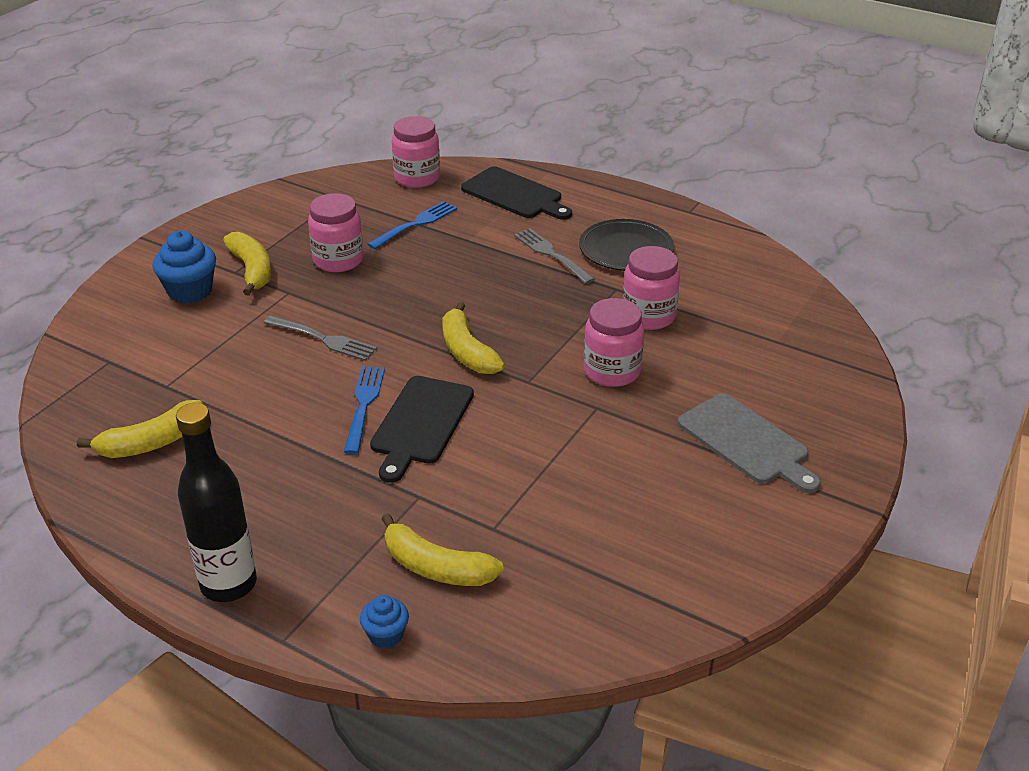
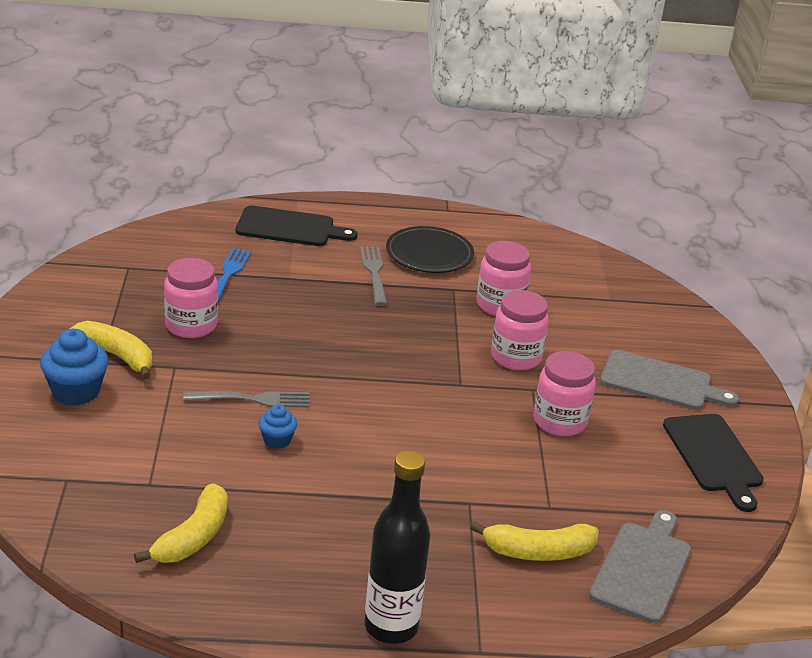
camera: 35 degrees left, 5 degrees down
blue fork [344,366,385,454] -> none
blue cupcake [360,595,409,648] -> blue cupcake moved to [258,404,297,449]
black cutting board [370,376,474,483] -> black cutting board moved to [663,414,764,512]
pink jar [392,116,440,188] -> pink jar moved to [533,351,596,436]
yellow banana [442,302,505,374] -> none
grey fork [514,228,595,284] -> grey fork turned 60 degrees clockwise [360,246,387,306]
none -> grey cutting board [589,510,691,623]

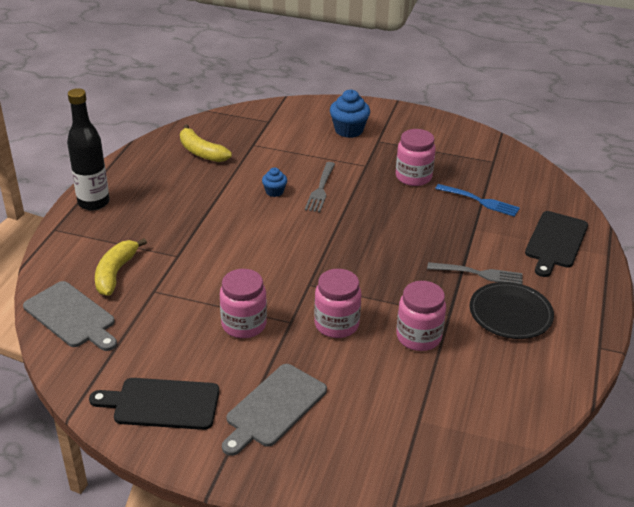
camera: 110 degrees right, 5 degrees up
yellow banana [70,321,152,379] -> none

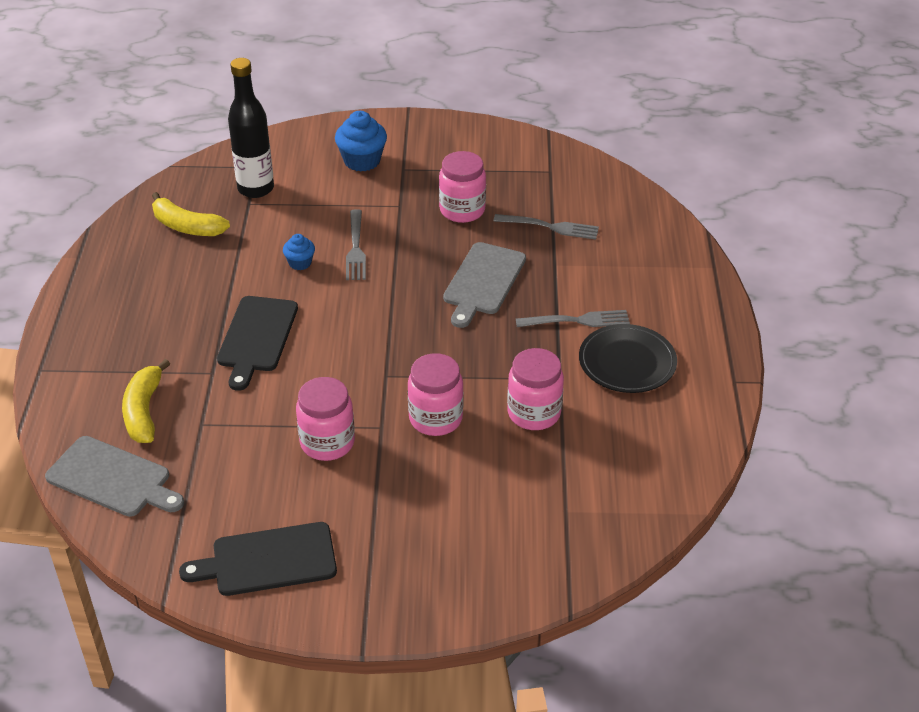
camera: 15 degrees left, 5 degrees up
black bottle [67,88,109,211] -> black bottle moved to [228,58,274,198]
grey cutting board [222,364,327,456] -> grey cutting board moved to [443,242,526,328]
blue fork [435,184,520,217] -> grey fork [493,214,599,240]
black cutting board [525,211,588,277] -> black cutting board moved to [217,296,298,391]

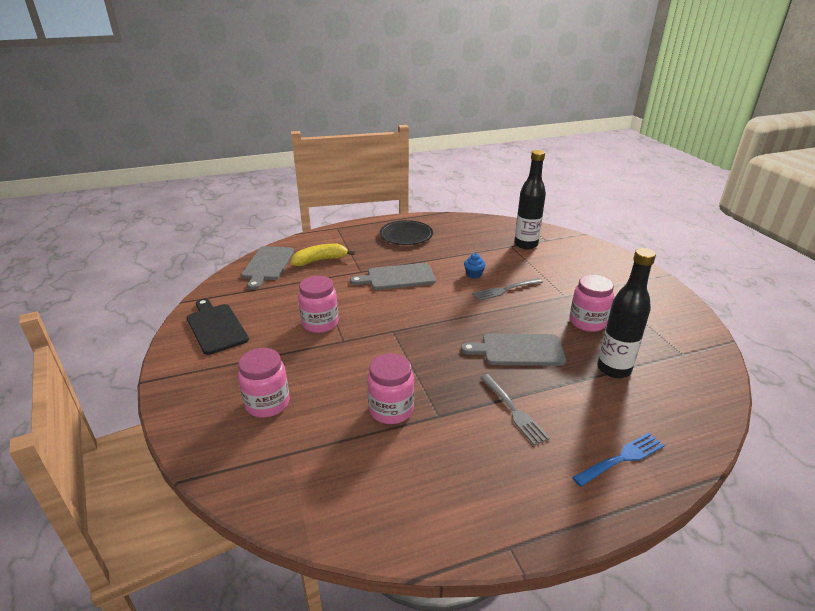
camera: 70 degrees right, 10 degrees down
yellow banana [152,192,230,236] -> none
black cutting board [217,296,298,391] -> grey cutting board [350,263,436,290]
blue cupcake [335,111,387,172] -> none
pink jar [408,353,464,436] -> pink jar moved to [238,348,290,418]
grey fork [493,214,599,240] -> black bottle [597,248,656,378]
black plate [579,324,677,393] -> black plate moved to [379,220,433,245]
none -> blue fork [572,433,665,487]

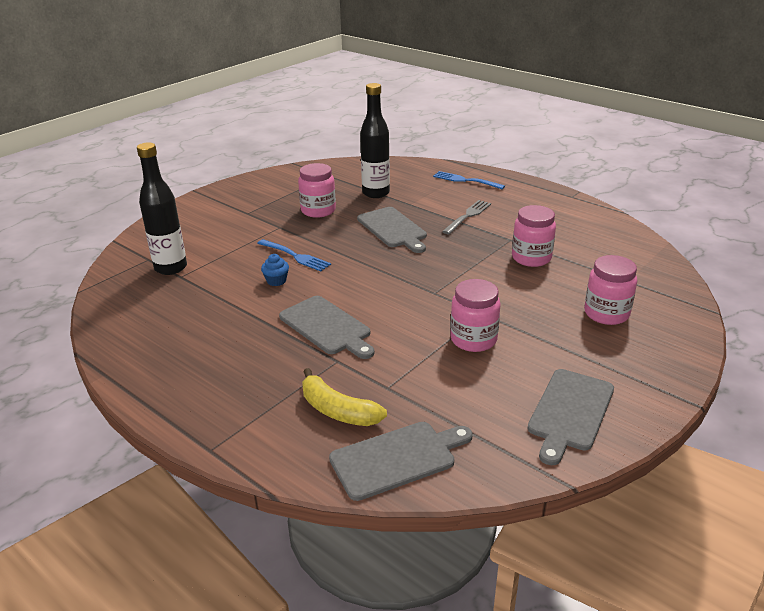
camera: 120 degrees left, 0 degrees up
black cutting board [187,299,249,355] -> grey cutting board [527,369,614,465]
black plate [379,220,433,245] -> none
grey fork [472,278,543,301] -> blue fork [257,239,331,271]

